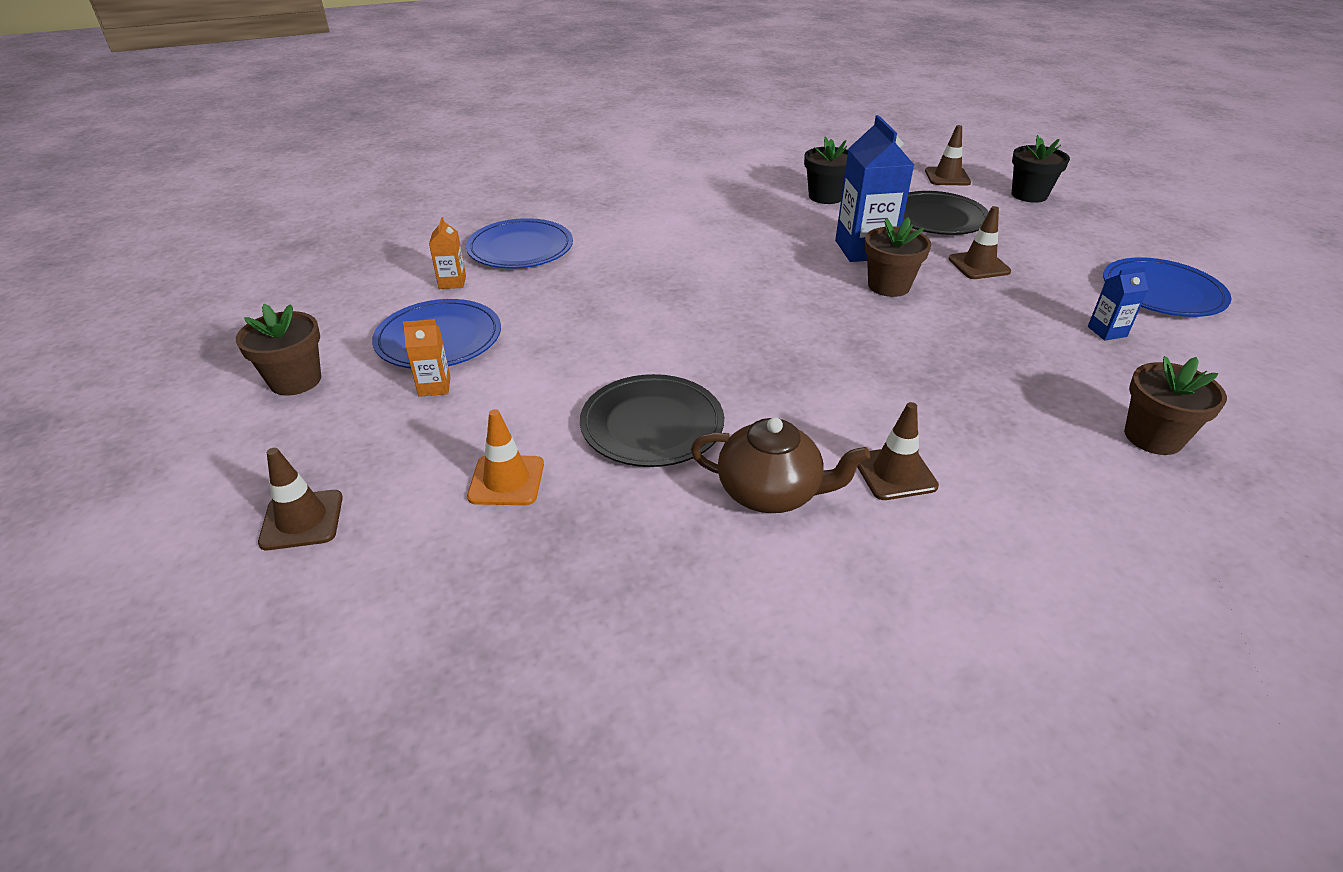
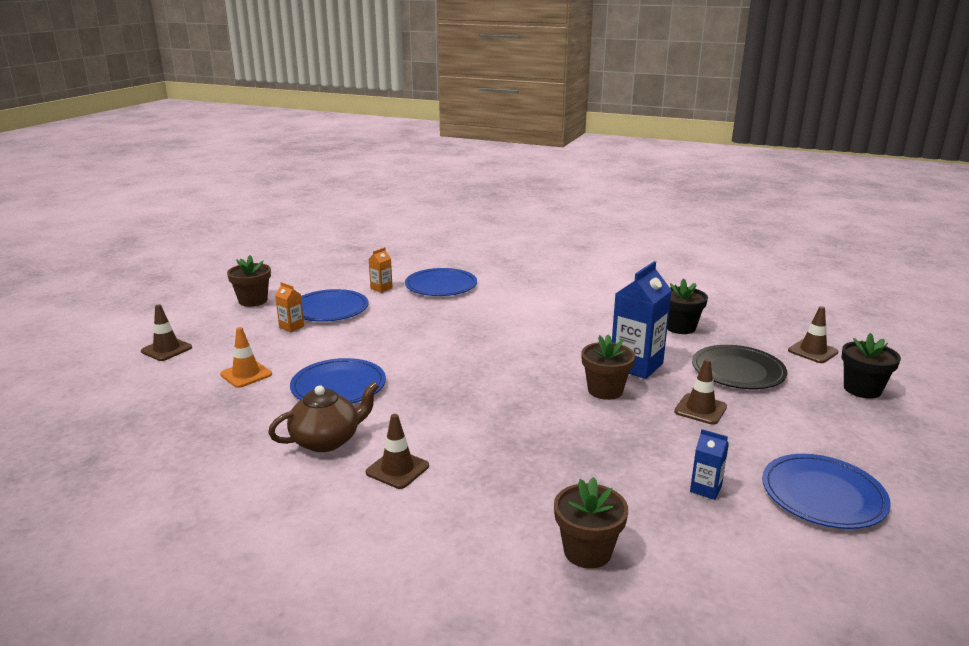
camera: 45 degrees right, 15 degrees down
black plate [580,374,724,467] -> blue plate [290,358,386,404]
brown teapot [691,417,870,513] -> brown teapot turned 90 degrees counterclockwise [268,382,379,452]

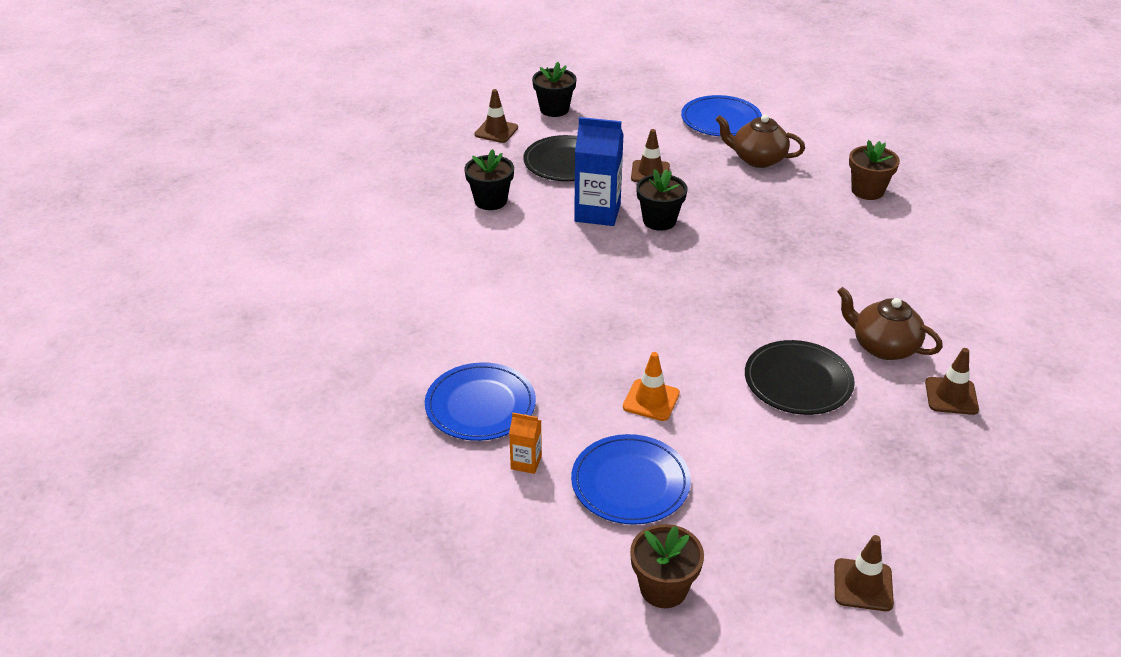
camera: 115 degrees left, 15 degrees up
orange traffic cone [220,327,272,388] -> orange traffic cone moved to [623,352,680,421]
orange carton [275,282,304,332] -> none
blue plate [290,358,386,404] -> black plate [745,340,855,415]
brown traffic cone [366,414,429,489] -> brown traffic cone moved to [925,348,979,415]
brown flower pot [581,334,635,400] -> black flower pot [636,169,687,231]
blue carton [690,429,729,500] -> brown teapot [716,115,805,168]

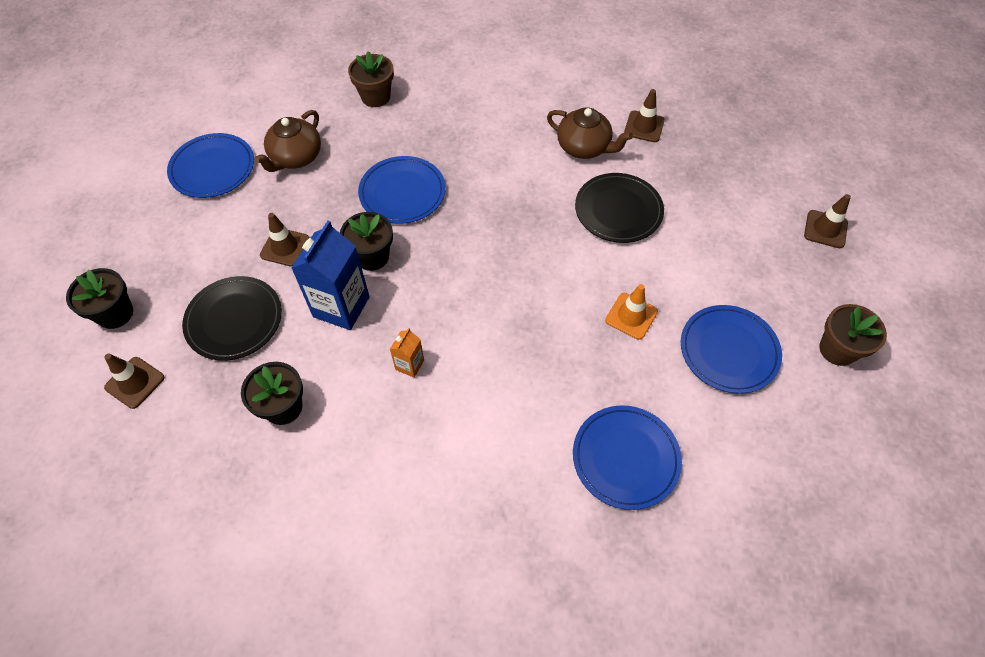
camera: 80 degrees left, 20 degrees up
orange carton [509,413,542,474] -> orange carton moved to [390,328,424,378]
brown teapot [837,287,943,360] -> brown teapot turned 105 degrees counterclockwise [547,107,633,159]
none -> blue plate [358,156,446,224]

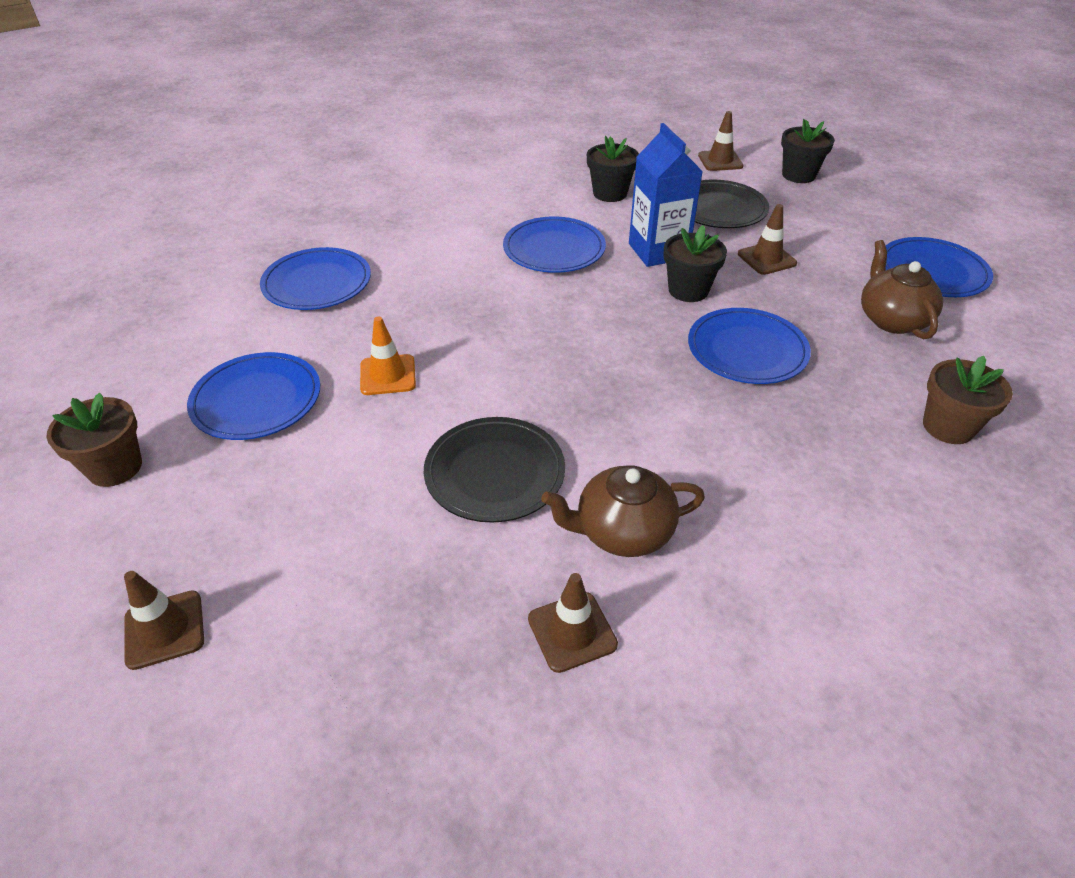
camera: 140 degrees right, 15 degrees down
orange carton [390,328,424,378] -> blue plate [503,217,606,273]

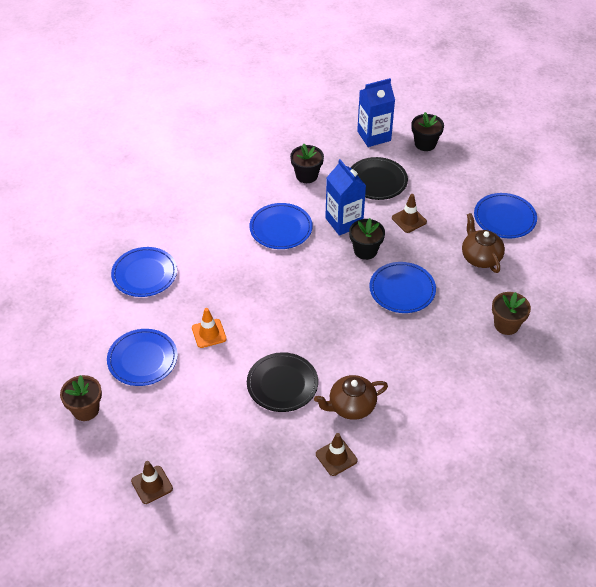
camera: 10 degrees left, 5 degrees up
brown traffic cone [698,111,744,171] -> blue carton [357,78,395,147]

